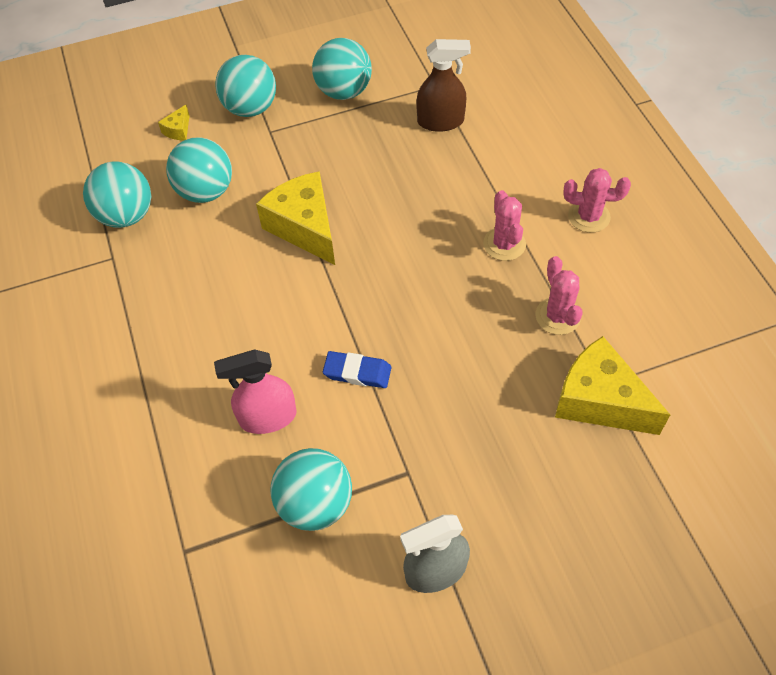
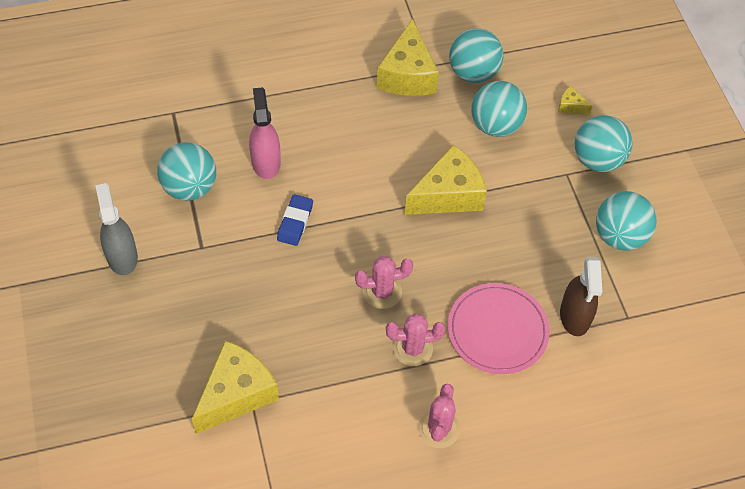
camera: 90 degrees right, 0 degrees up
pink cactus [536,256,583,335] -> pink cactus moved to [355,256,413,309]
none -> yellow cheese [377,19,439,96]
none -> pink plate [448,283,550,374]

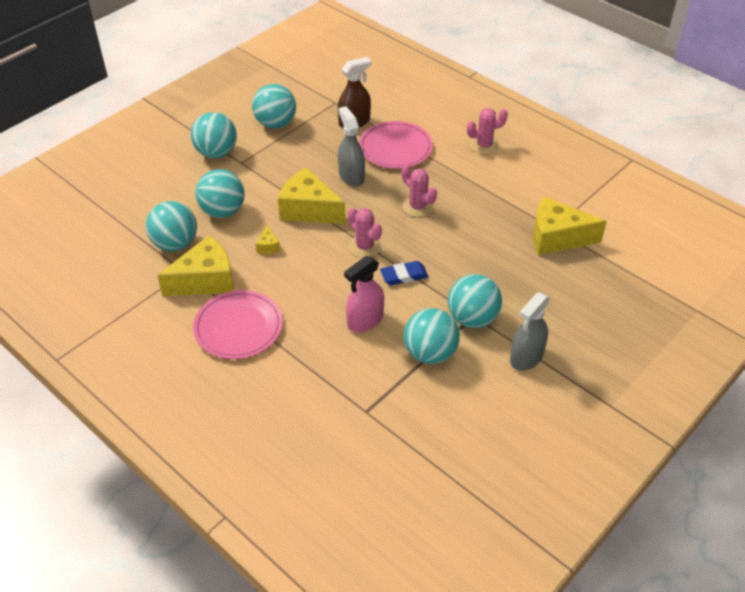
camera: 120 degrees left, 10 degrees down
pink cactus [386,313,445,366] -> pink cactus moved to [348,208,382,258]
yellow cheese [558,86,592,114] -> yellow cheese moved to [256,225,280,254]
none -> pink plate [193,290,283,359]
none -> grey spray bottle [338,106,365,187]
none -> turquoise ball [448,274,502,328]

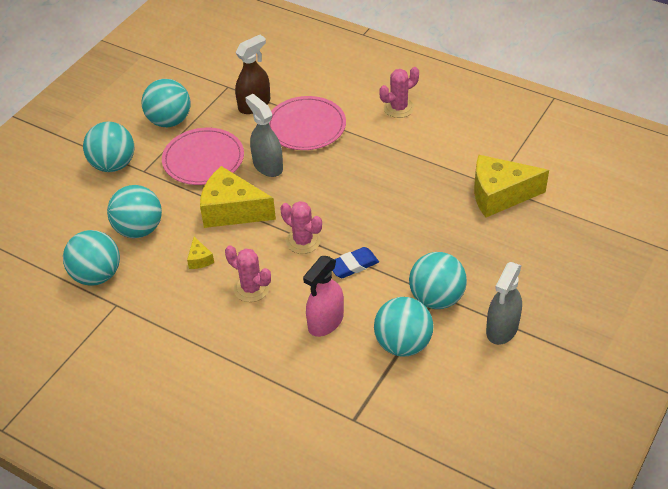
camera: 10 degrees left, 0 degrees up
yellow cheese [157,235,234,296] -> none
pink plate [193,290,283,359] -> pink plate moved to [162,128,244,185]
pink cactus [402,164,437,217] -> pink cactus moved to [225,245,271,302]

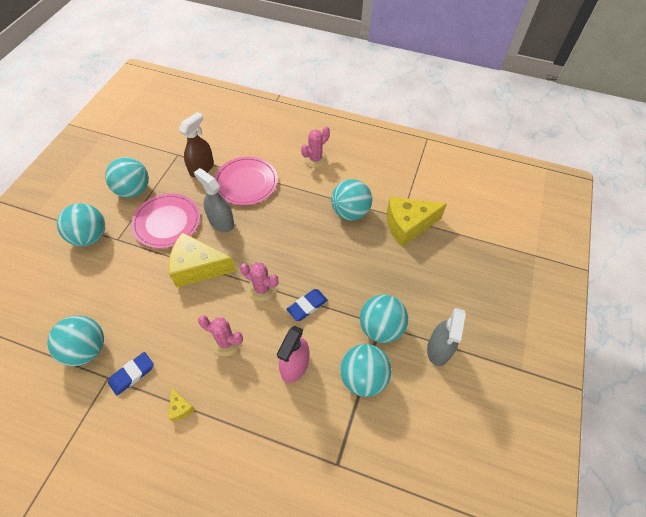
camera: 15 degrees left, 10 degrees up
turquoise ball [107,185,162,238] -> turquoise ball moved to [331,179,372,220]
yellow cheese [187,237,214,269] -> yellow cheese moved to [168,388,195,421]
none -> blue eraser [108,352,154,396]

